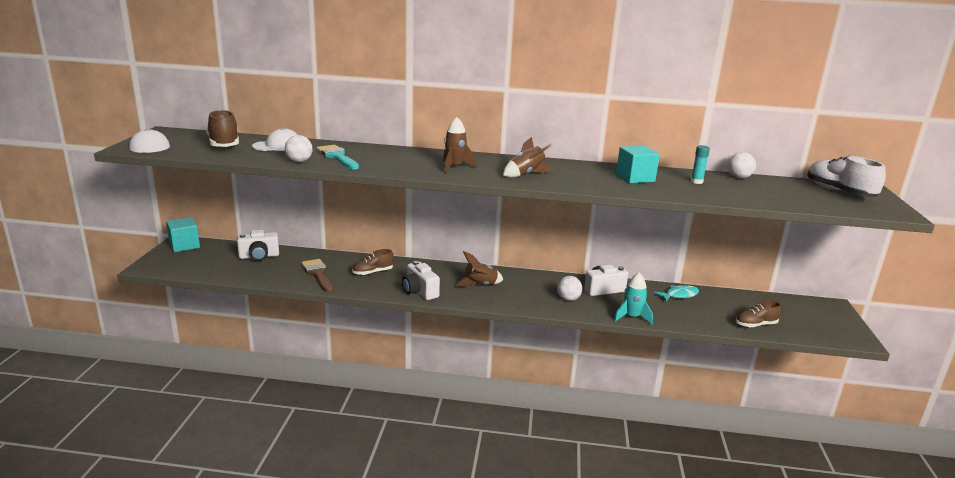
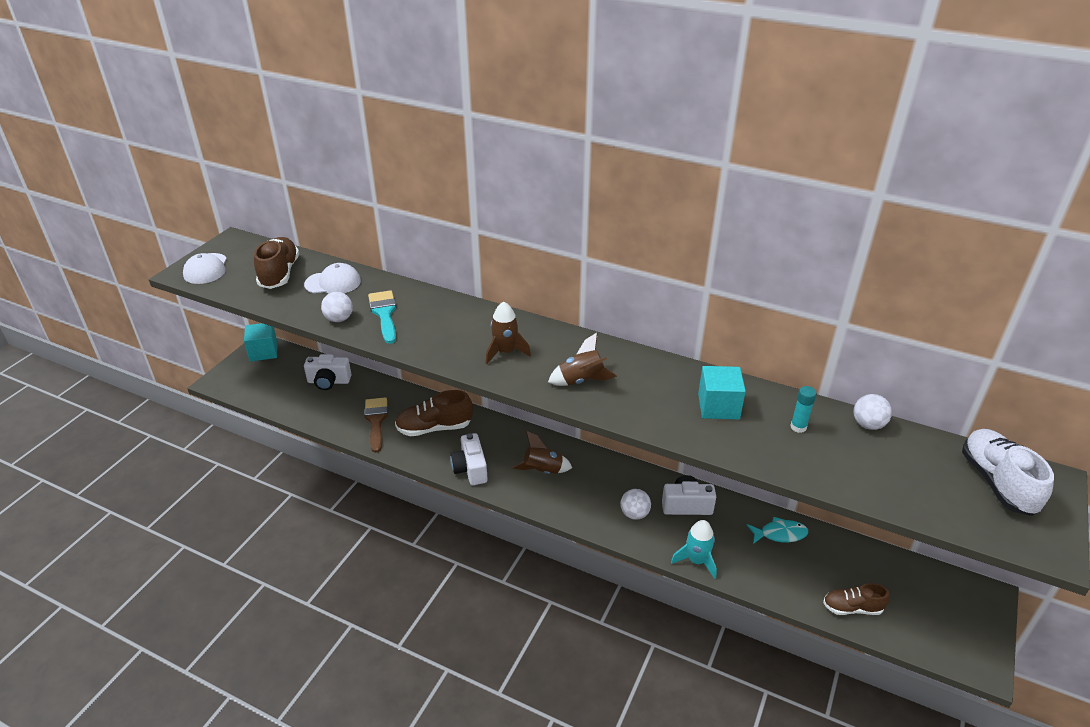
camera: 20 degrees right, 15 degrees up
brown shoe [352,249,394,275] -> brown shoe [395,390,473,436], size x1.57

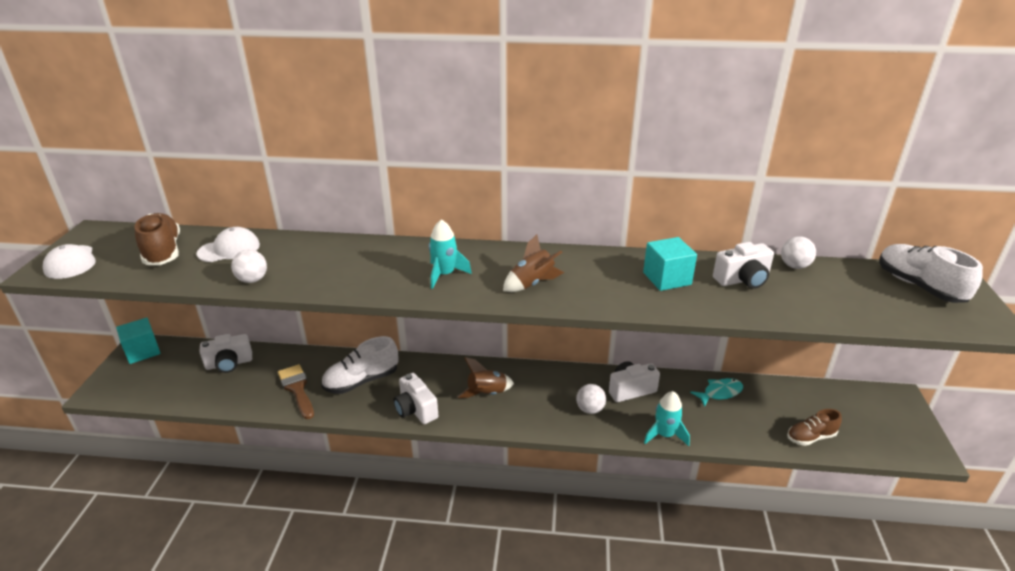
camera: 20 degrees left, 5 degrees down
turquoise brush [368,290,396,344] -> none
brown shoe [395,390,473,436] -> white shoe [321,336,398,394]
brown rocket [485,302,531,364] -> turquoise rocket [429,219,472,289]
turquoise glue stick [790,386,817,433] -> white camera [713,242,774,289]

